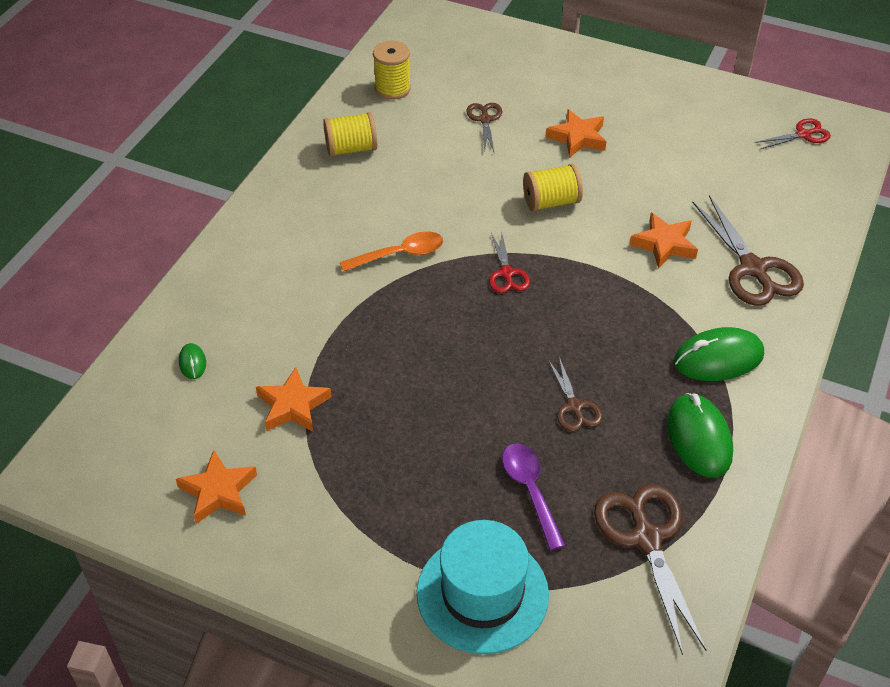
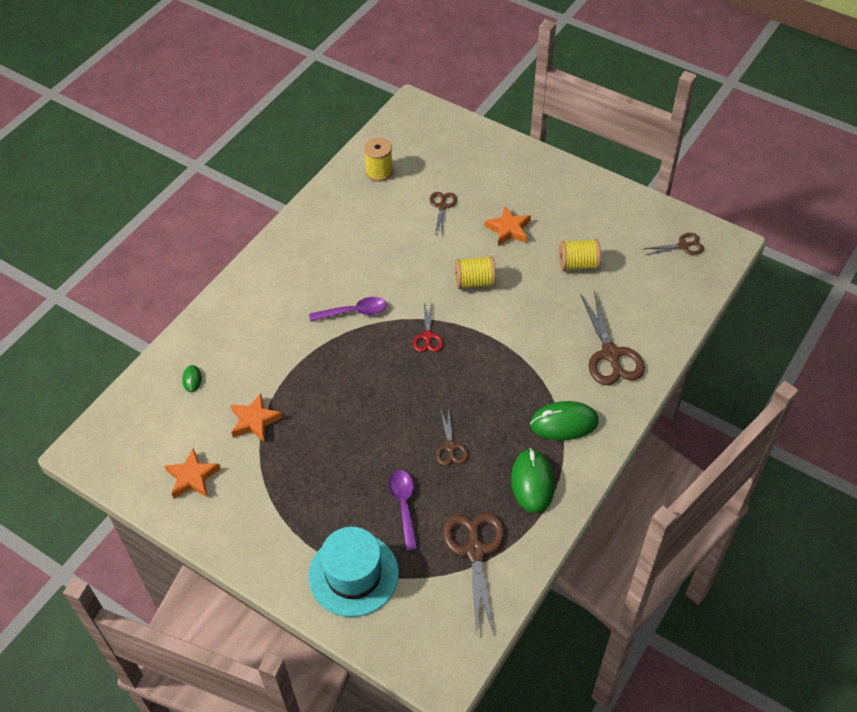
camera: 10 degrees right, 5 degrees up
yellow spool [323,112,377,157] -> yellow spool moved to [559,239,601,271]
orange spoon [340,232,443,272] -> purple spoon [309,297,387,322]
orange star [630,213,698,268] -> none
red scissors [755,118,831,149] -> brown scissors [644,233,704,255]

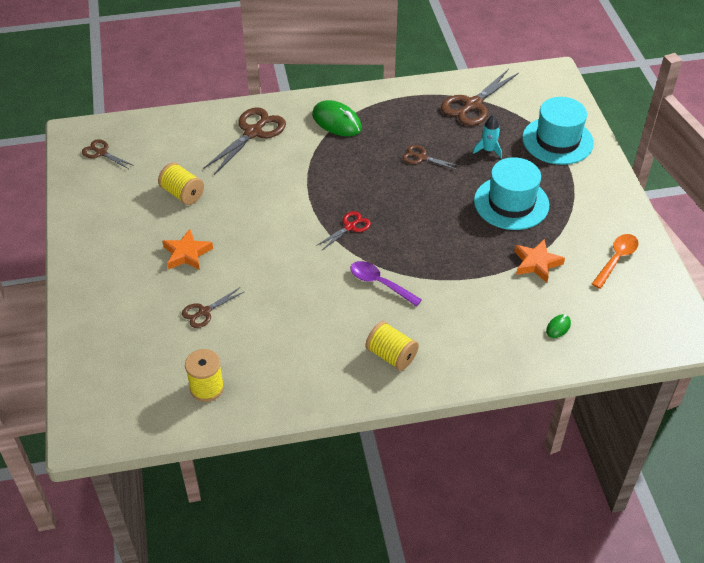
camera: 135 degrees left, 5 degrees down
orange star [165,448,221,499] -> orange spoon [592,234,639,289]
purple spoon [388,470,418,551] -> turquoise rocket [473,115,502,158]
brown scissors [436,410,468,466] -> brown scissors turned 105 degrees counterclockwise [402,145,460,170]
yellow spool [455,256,496,289] -> yellow spool moved to [365,321,419,371]
green mouse [511,448,555,514] -> none
none -> turquoise hat [474,157,549,230]

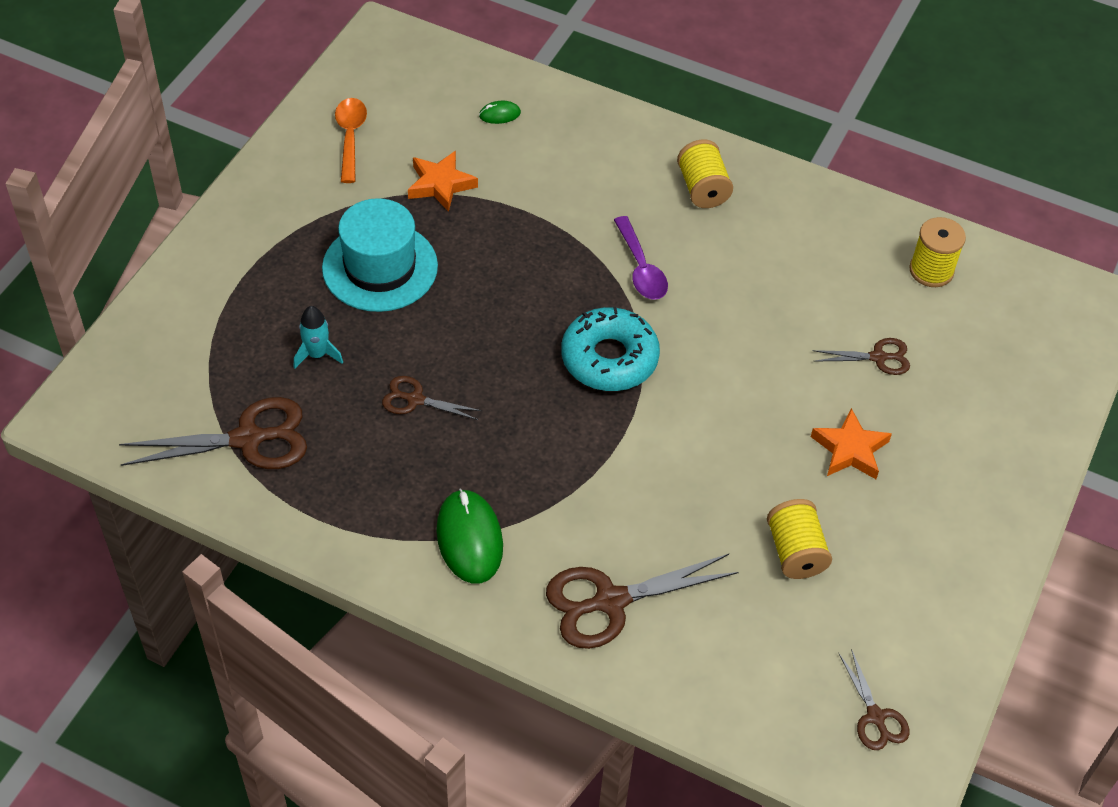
camera: 145 degrees left, 5 degrees up
red scissors [316,211,371,250] -> turquoise donut [561,307,660,391]
brown scissors [402,145,460,170] -> brown scissors turned 135 degrees clockwise [382,376,482,420]
turquoise hat [522,97,594,165] -> none
orange spoon [592,234,639,289] -> orange spoon turned 105 degrees clockwise [335,98,367,183]

